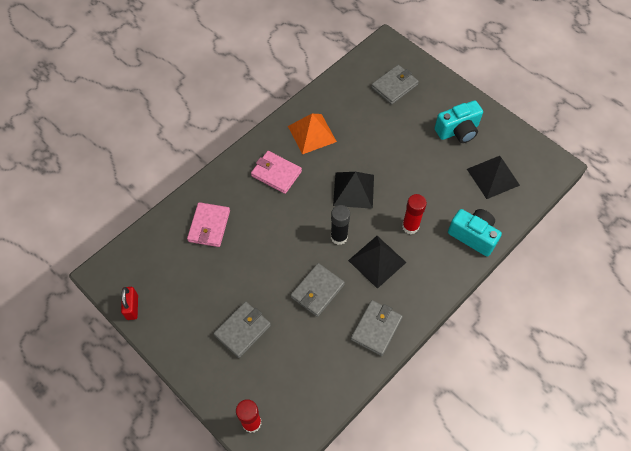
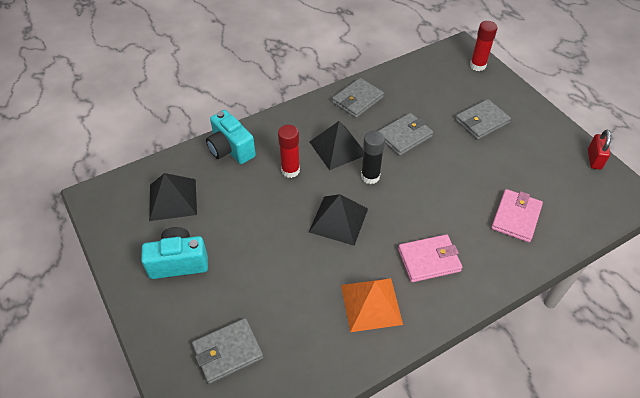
camera: 165 degrees left, 10 degrees down
pink wallet [251,151,302,194] -> pink wallet turned 60 degrees counterclockwise [398,234,462,282]

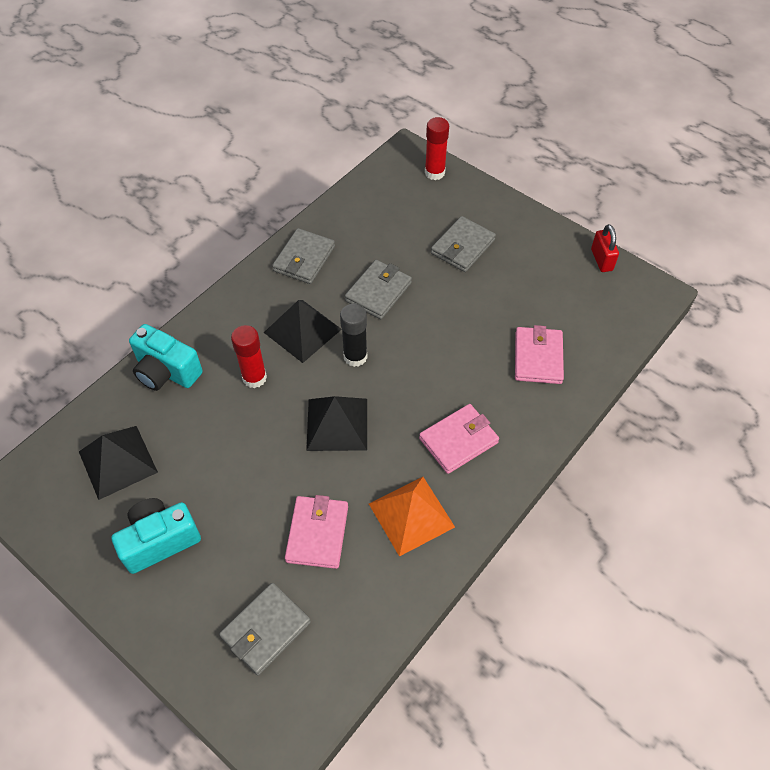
camera: 20 degrees left, 5 degrees up
none -> pink wallet [285,495,348,569]

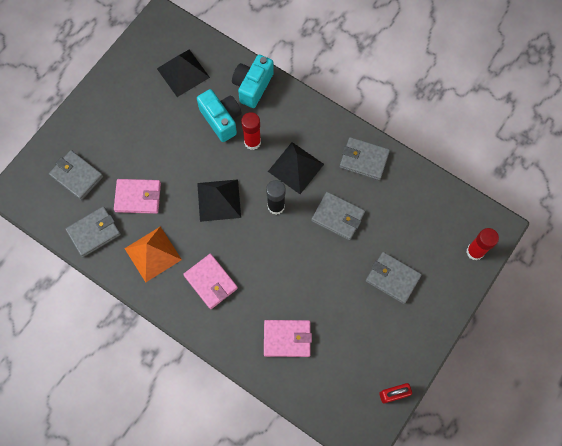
camera: 85 degrees right, 15 degrees up
turquoise camera [112,498,201,574] -> turquoise camera moved to [197,89,242,142]
none -> grey wallet [65,206,121,257]

